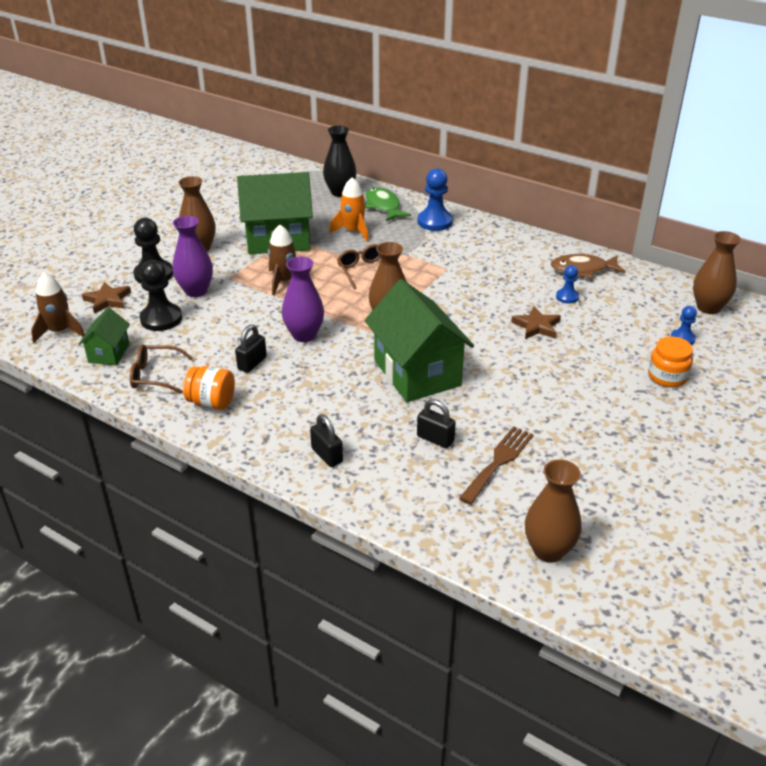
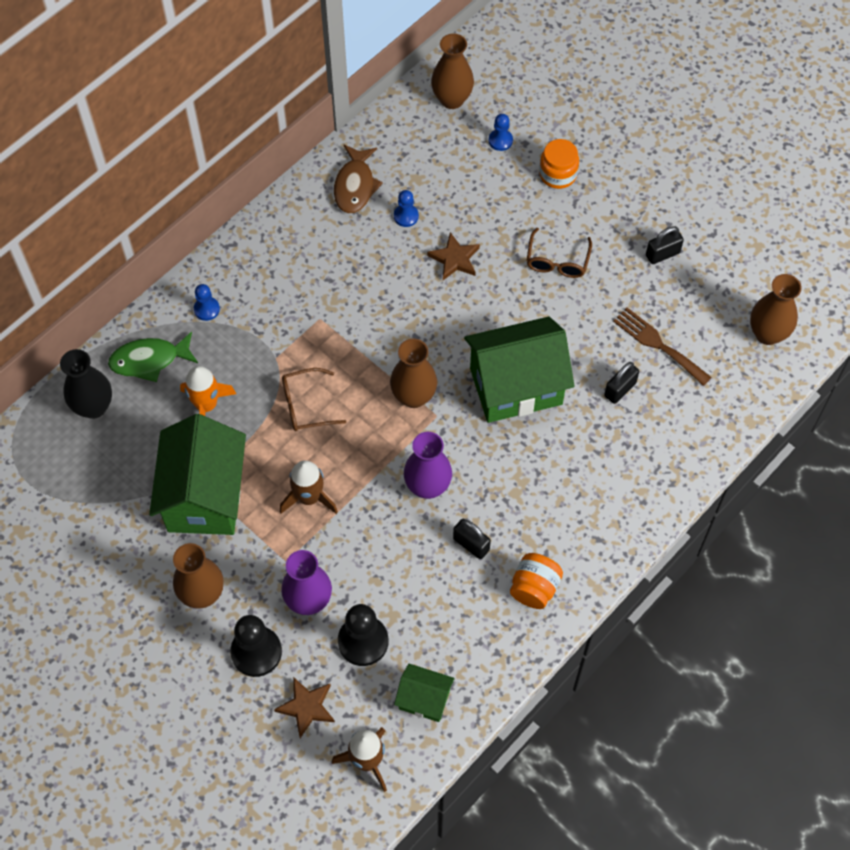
camera: 80 degrees left, 25 degrees up
brown glasses [130,344,193,393] -> brown glasses moved to [527,228,592,278]
black padlock [310,414,343,467] -> black padlock moved to [646,226,684,264]
blue pawn [418,168,453,231] -> blue pawn [194,284,220,321], size x0.57

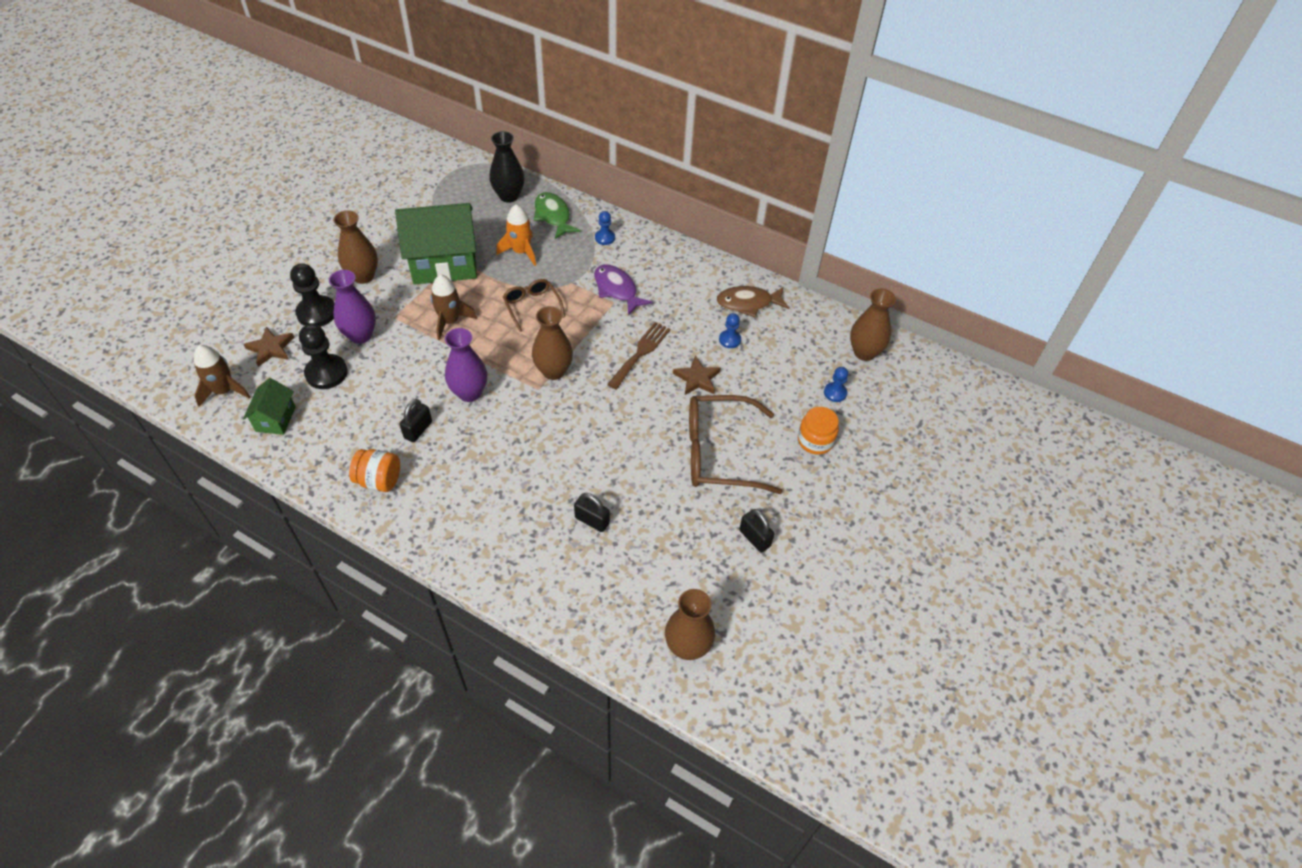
camera: 75 degrees right, 10 degrees down
green house [464,317,574,423] -> none
brown glasses [527,228,592,278] -> brown glasses [689,395,783,494], size x1.83
brown fork [613,308,712,386] -> brown fork moved to [607,322,670,390]
none -> purple fish [594,264,652,316]

